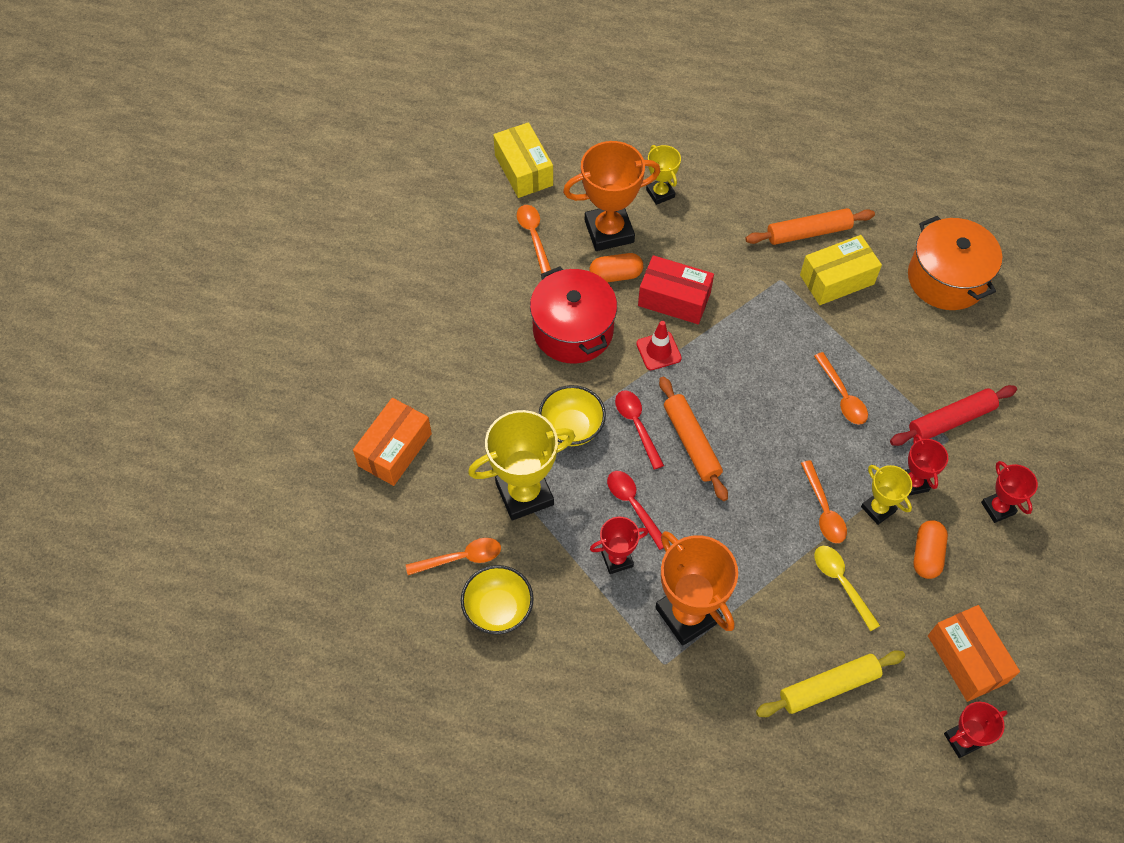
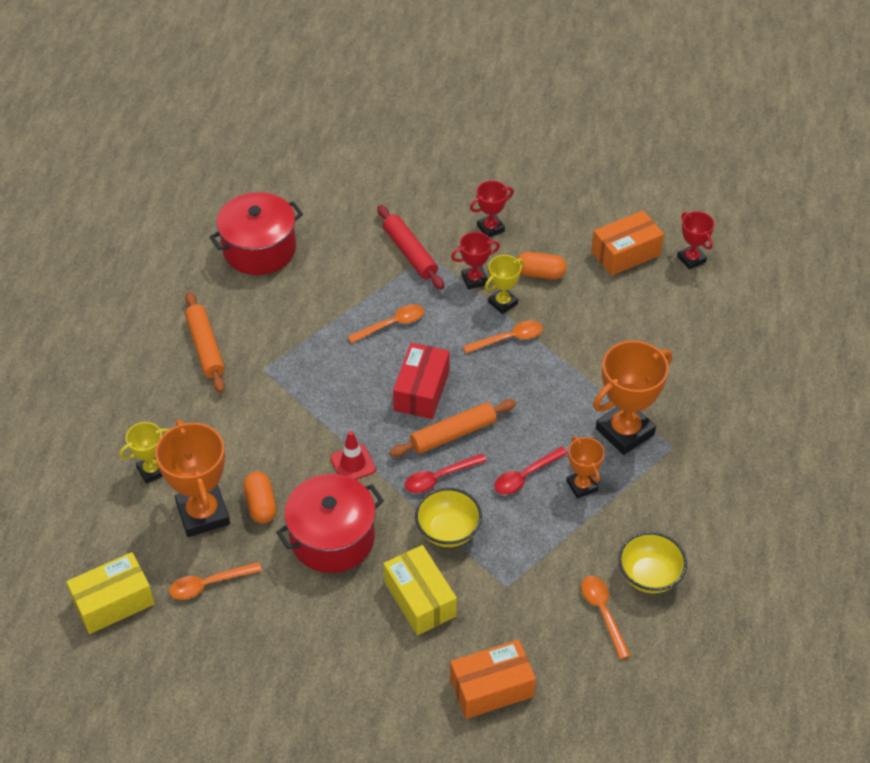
camera: 95 degrees left, 10 degrees down
orange box [353,398,432,486] -> orange box turned 45 degrees counterclockwise [450,640,536,719]
yellow trophy [468,410,575,520] -> none
red trophy [590,517,649,574] -> orange trophy [567,436,605,499]
red box [638,255,714,324] -> red box moved to [393,343,450,419]
yellow rolling pin [756,650,905,717] -> none
yellow box [800,235,882,305] -> yellow box moved to [383,545,457,635]
yellow spoon [815,546,880,631] -> none
orange pot [908,216,1002,310] -> red pot [209,192,303,275]

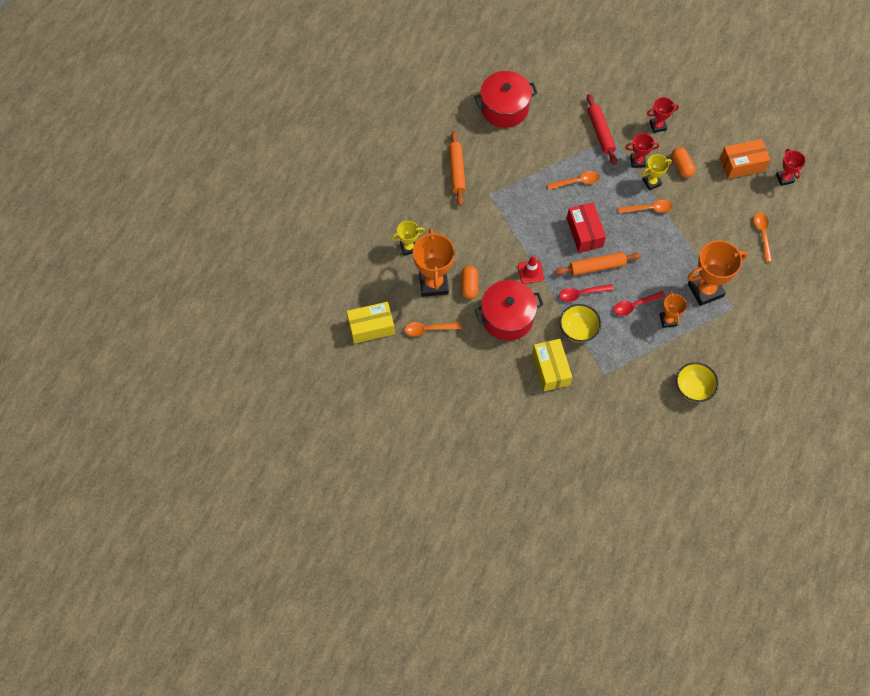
camera: 15 degrees right, 15 degrees up
red box [393,343,450,419] -> red box turned 45 degrees counterclockwise [567,202,606,253]
orange box [450,640,536,719] -> none
orange capsule [517,252,567,279] -> orange capsule turned 45 degrees clockwise [671,147,695,178]
orange spoon [581,576,631,659] -> orange spoon moved to [754,212,772,262]

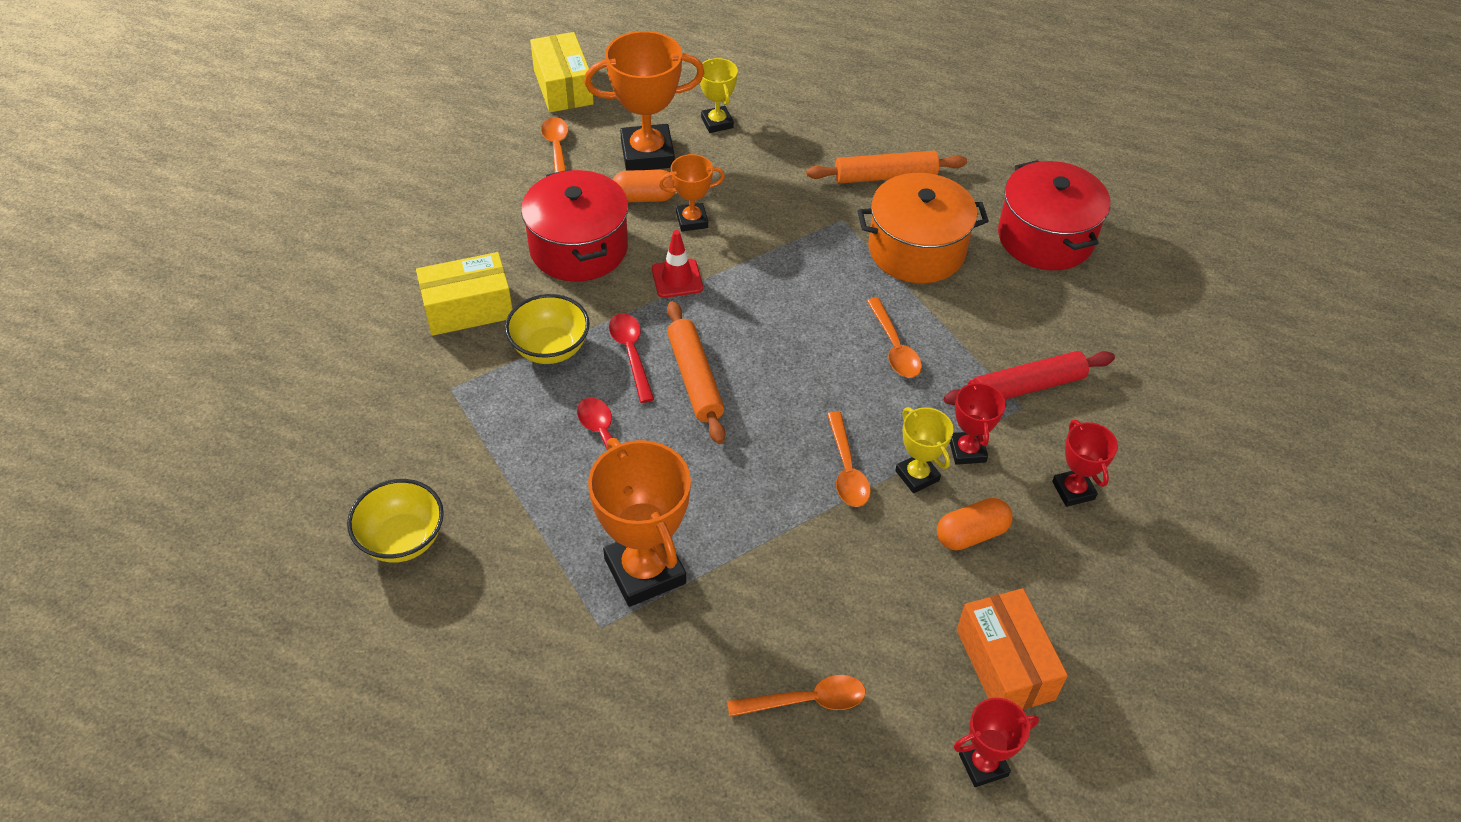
camera: 85 degrees right, 15 degrees down
red box [567,202,606,253] -> none
orange trophy [660,291,687,328] -> orange trophy moved to [659,154,725,231]
none -> orange pot [857,173,989,283]

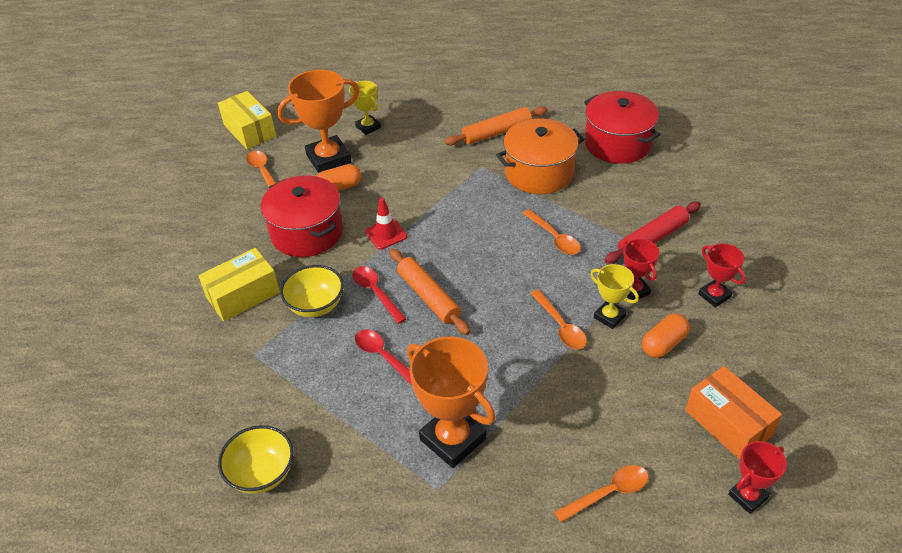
camera: 15 degrees left, 5 degrees down
orange trophy [659,154,725,231] -> none

